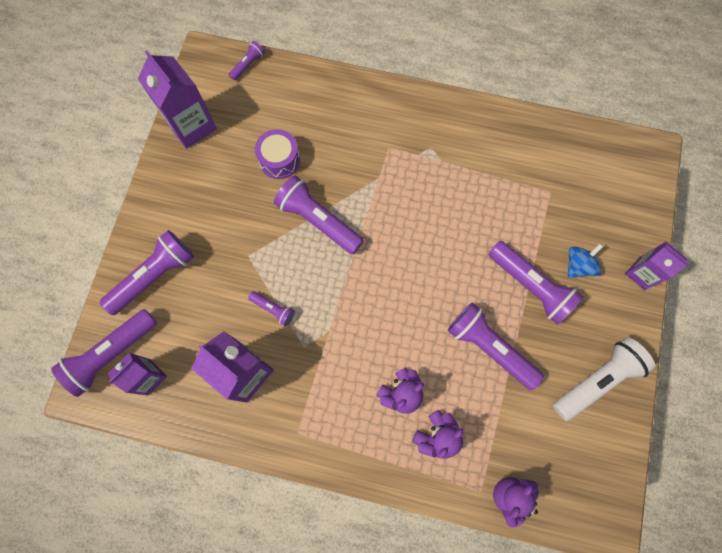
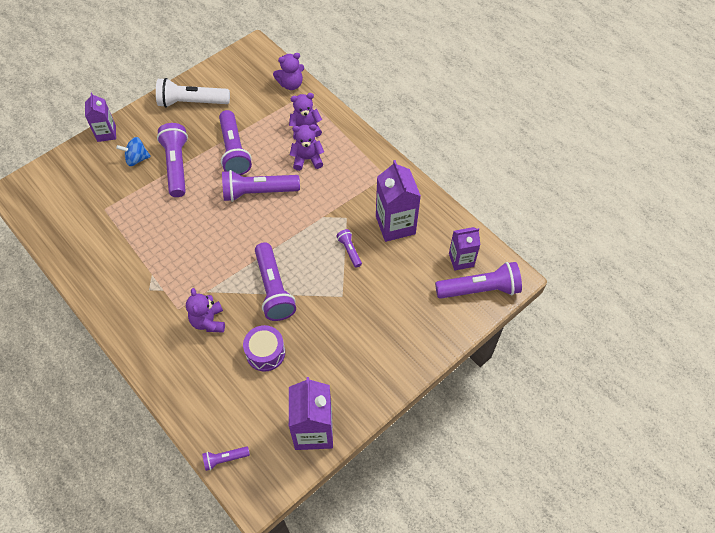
camera: 145 degrees left, 15 degrees down
purple flashlight [100,230,194,315] -> purple flashlight moved to [222,170,300,202]
none -> purple teddy bear [186,288,225,333]

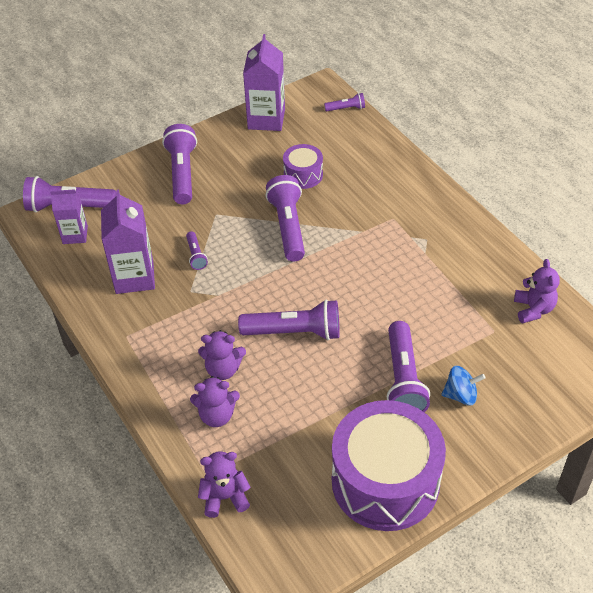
camera: 170 degrees left, 10 degrees down
purple carton [85,92,116,142] -> none
white flashlight [156,78,230,108] -> purple drum [332,400,446,531]
purple teddy bear [186,288,225,333] -> purple teddy bear moved to [514,259,560,323]
purple flashlight [219,110,252,175] -> purple flashlight moved to [162,124,197,204]

